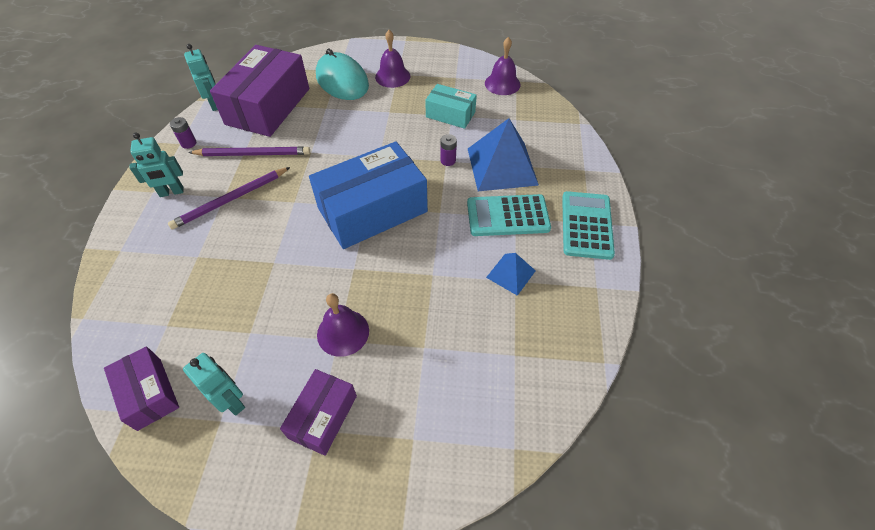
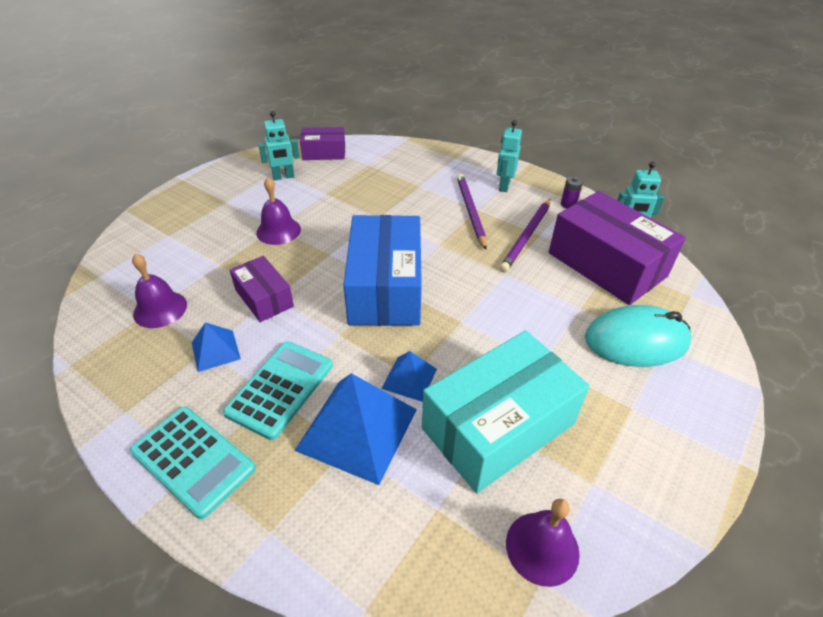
camera: 120 degrees right, 10 degrees down
purple box [280,369,357,456] -> purple box moved to [230,256,294,322]
purple bell [375,30,411,88] -> purple bell moved to [132,253,187,328]
turquoise box [425,84,477,129] -> turquoise box [422,331,590,493], size x1.88
purple battery [440,134,457,166] -> blue pyramid [381,351,437,402]

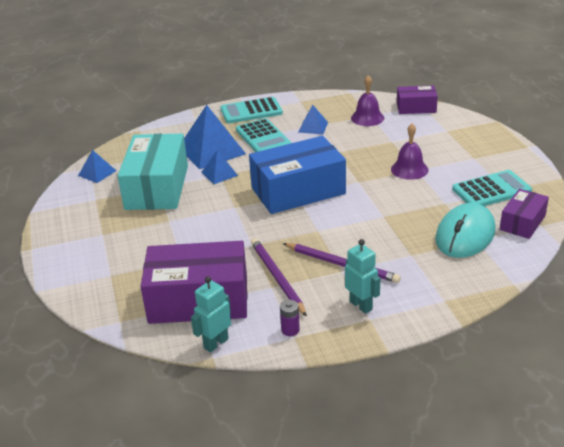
camera: 130 degrees right, 10 degrees down
purple box [230,256,294,322] -> purple box moved to [397,85,438,114]
turquoise robot [258,111,300,180] -> turquoise calculator [452,170,532,206]
blue box [343,215,422,326] -> blue box turned 60 degrees counterclockwise [249,136,346,214]
purple bell [506,499,580,587] -> blue pyramid [78,150,116,183]
turquoise mouse [585,305,692,367] -> turquoise mouse moved to [435,203,496,258]

